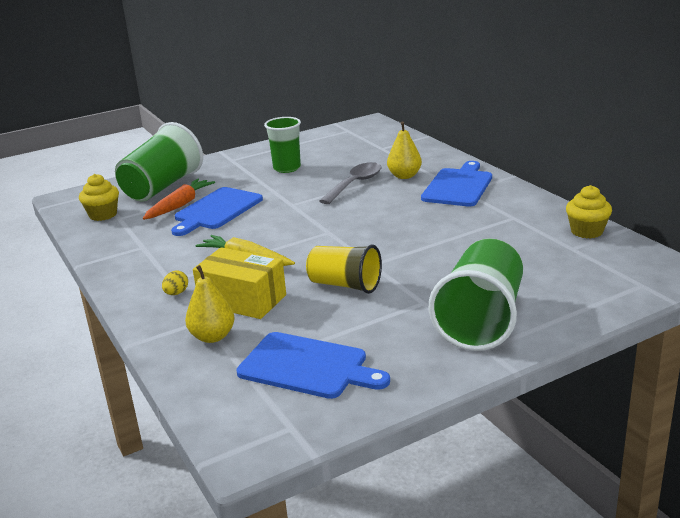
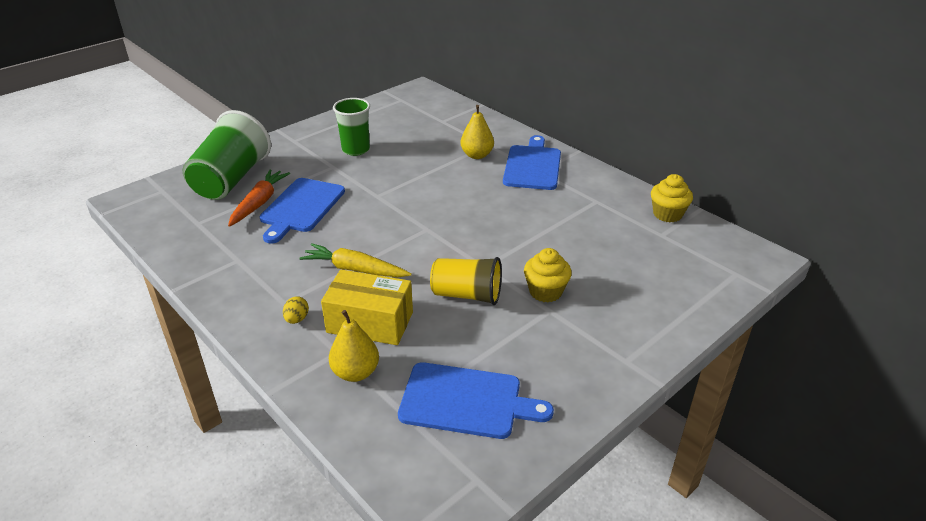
camera: 15 degrees left, 10 degrees up
yellow cupcake [79,174,119,221] -> yellow cupcake moved to [524,248,572,302]
grey spoon [319,162,382,204] -> none
green cup [429,238,523,351] -> none

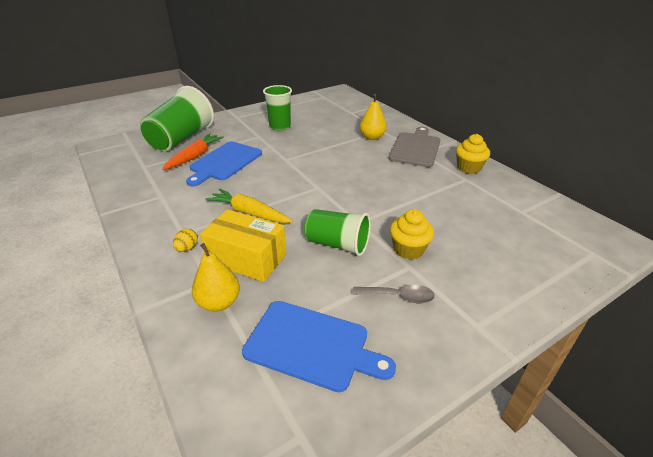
camera: 10 degrees right, 0 degrees up
yellow cup [430,257,502,305] -> green cup [304,209,371,256]
blue cutting board [503,135,561,190] -> grey cutting board [389,127,440,167]
yellow cupcake [651,174,693,222] -> yellow cupcake moved to [456,134,490,174]
none -> grey spoon [353,285,435,304]

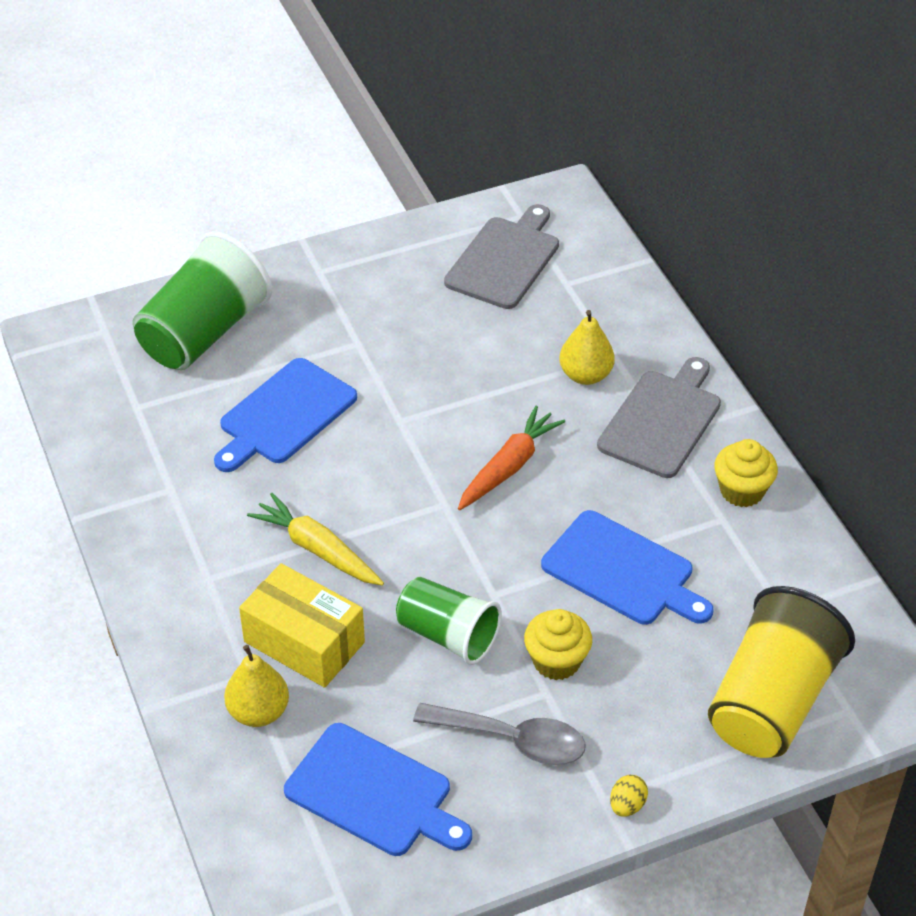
camera: 10 degrees right, 10 degrees up
orange carrot [162,133,224,170] -> orange carrot moved to [458,406,565,510]
yellow egg [173,229,198,252] -> yellow egg moved to [610,775,648,817]
green cup [263,85,292,130] -> none
grey spoon [353,285,435,304] -> grey spoon [413,703,586,765], size x1.51
none -> grey cutting board [444,204,559,309]
none -> blue cutting board [541,510,714,625]
none -> yellow cup [708,586,855,758]

